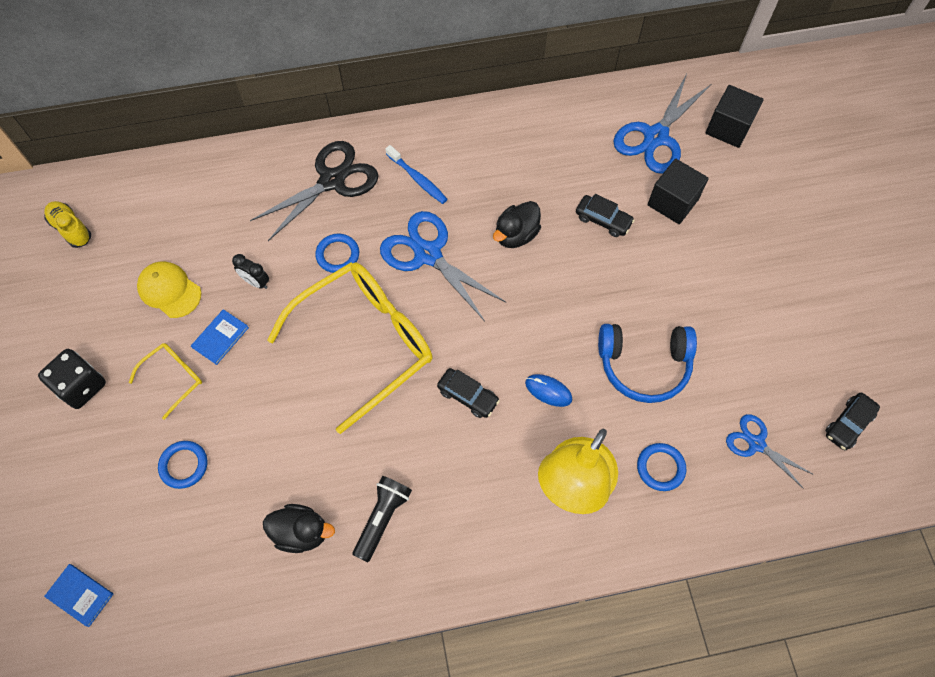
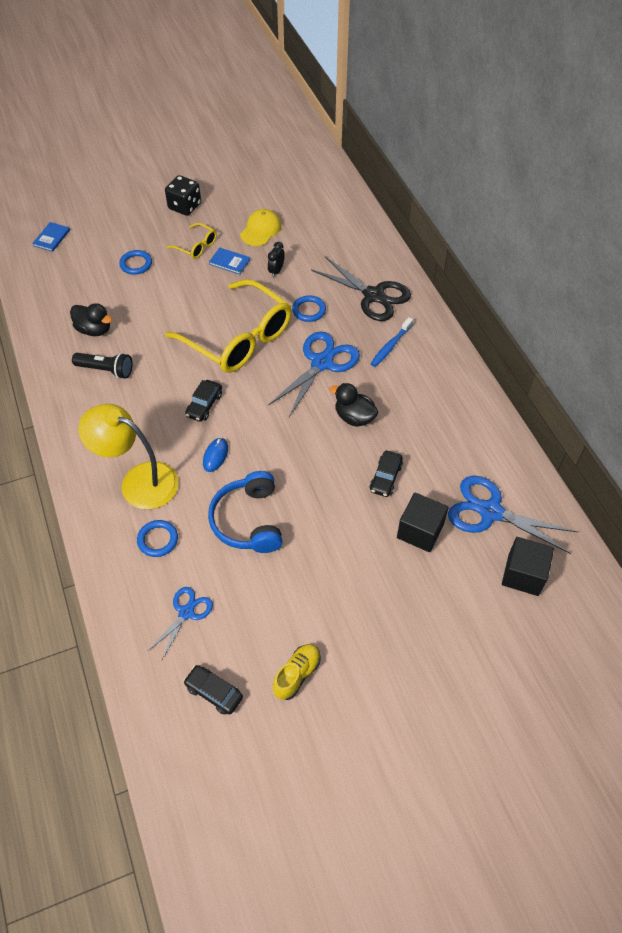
camera: 80 degrees right, 10 degrees down
yellow shoe [44,201,91,248] -> yellow shoe moved to [273,644,321,700]
black duck [263,504,335,553] -> black duck turned 60 degrees counterclockwise [70,303,112,336]

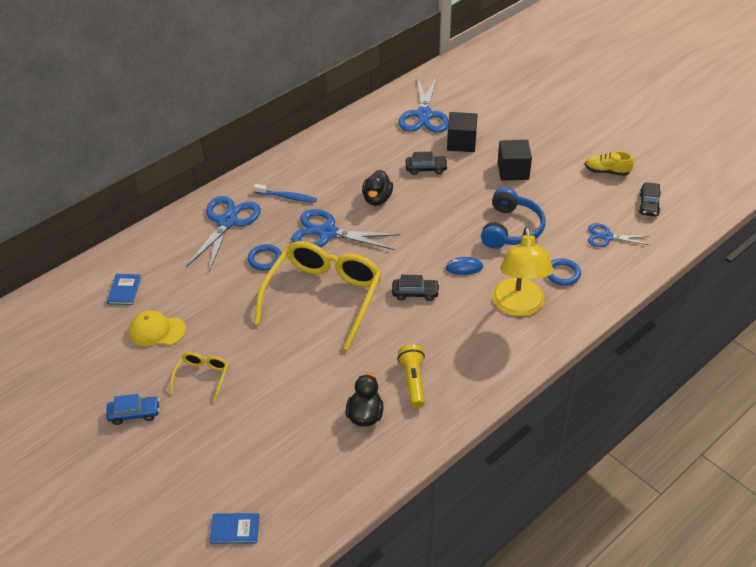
camera: 110 degrees left, 10 degrees down
black flashlight [72,353,133,379] -> yellow flashlight [397,345,425,408]
blue ring [119,250,152,275] -> none
black dice [165,175,201,216] -> blue car [106,394,160,425]
blue headphones [208,471,282,553] -> blue headphones turned 45 degrees counterclockwise [481,187,545,249]
blue book [209,248,250,275] -> blue book moved to [107,274,141,305]
black clock [268,242,285,278] -> none
black scissors [311,257,411,321] -> blue scissors [187,196,261,271]
black cube [502,537,554,596] -> black cube moved to [498,140,532,181]

